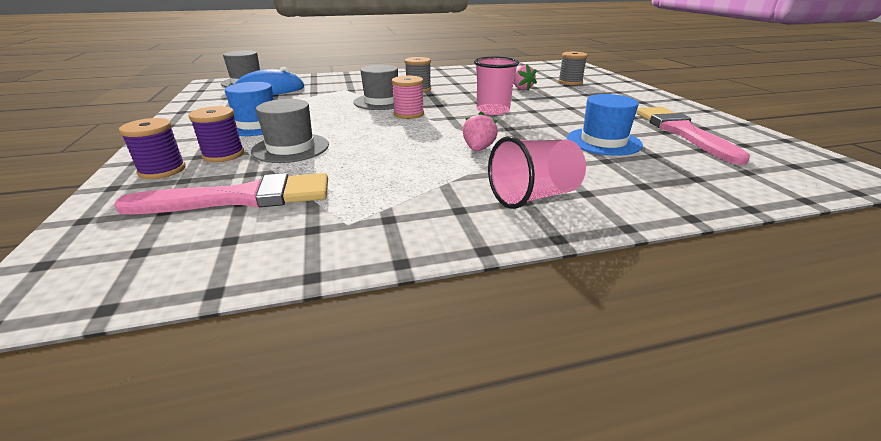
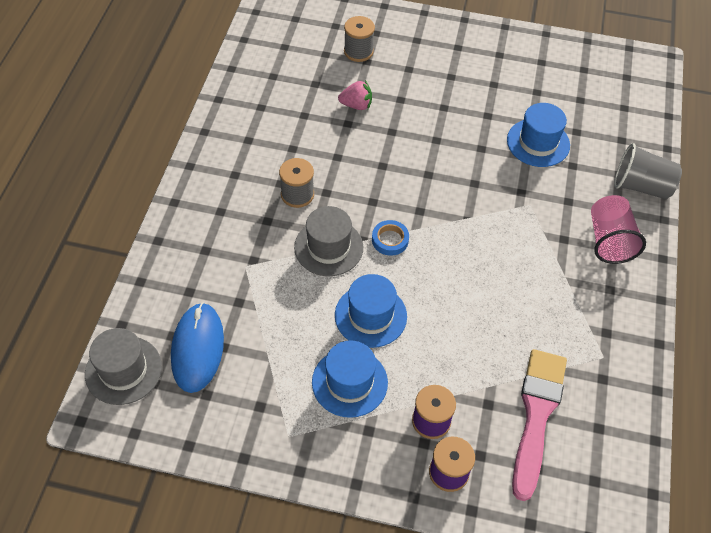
camera: 65 degrees left, 25 degrees up
grey hat [251,99,329,163] -> none
pink spool [392,76,424,119] -> blue tape [372,220,409,256]
pink strawberry [463,111,498,151] -> none
pink cup [474,57,519,115] -> none
pink brush [636,107,750,165] -> none
none -> blue hat [335,274,407,348]
none -> grey cup [614,143,682,199]

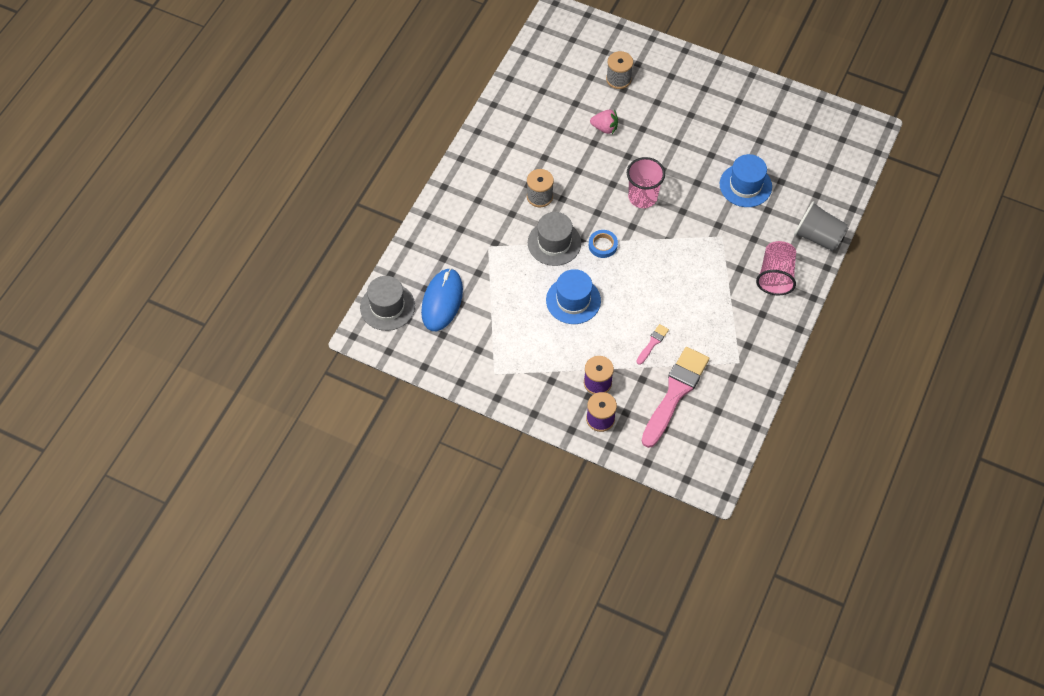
camera: 15 degrees right, 5 degrees up
blue hat [312,340,388,418] -> none
none -> pink cup [627,157,665,208]
none -> pink brush [636,324,669,365]

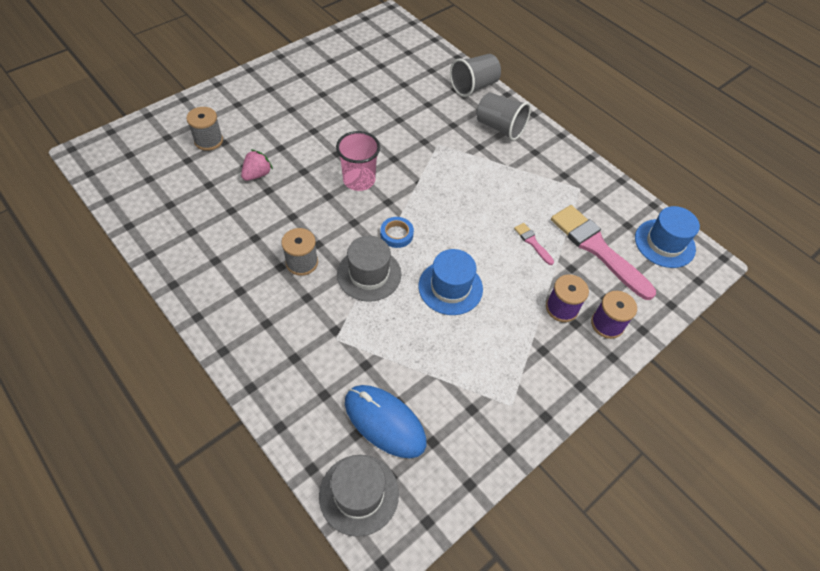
camera: 70 degrees left, 5 degrees down
blue hat [720,154,772,207] -> blue hat moved to [635,206,700,268]
pink cup [756,241,796,295] -> grey cup [476,92,531,141]

